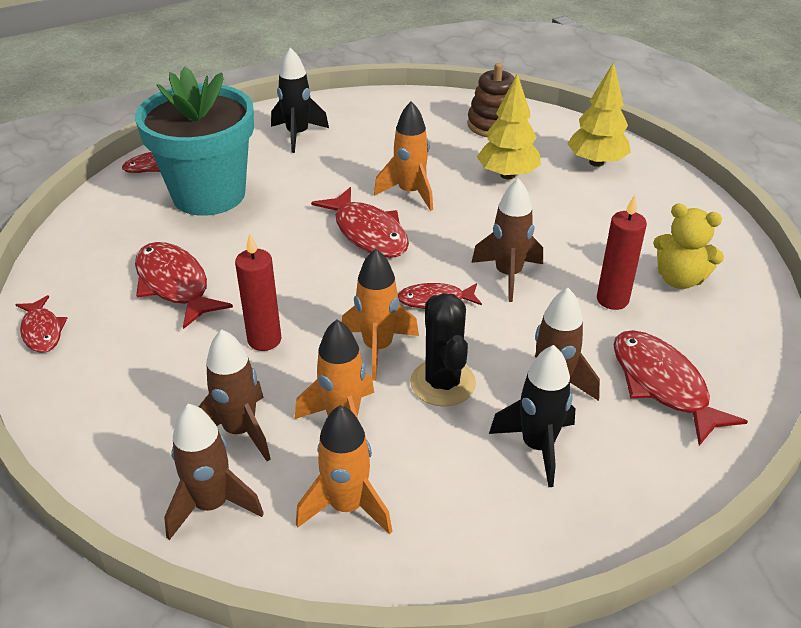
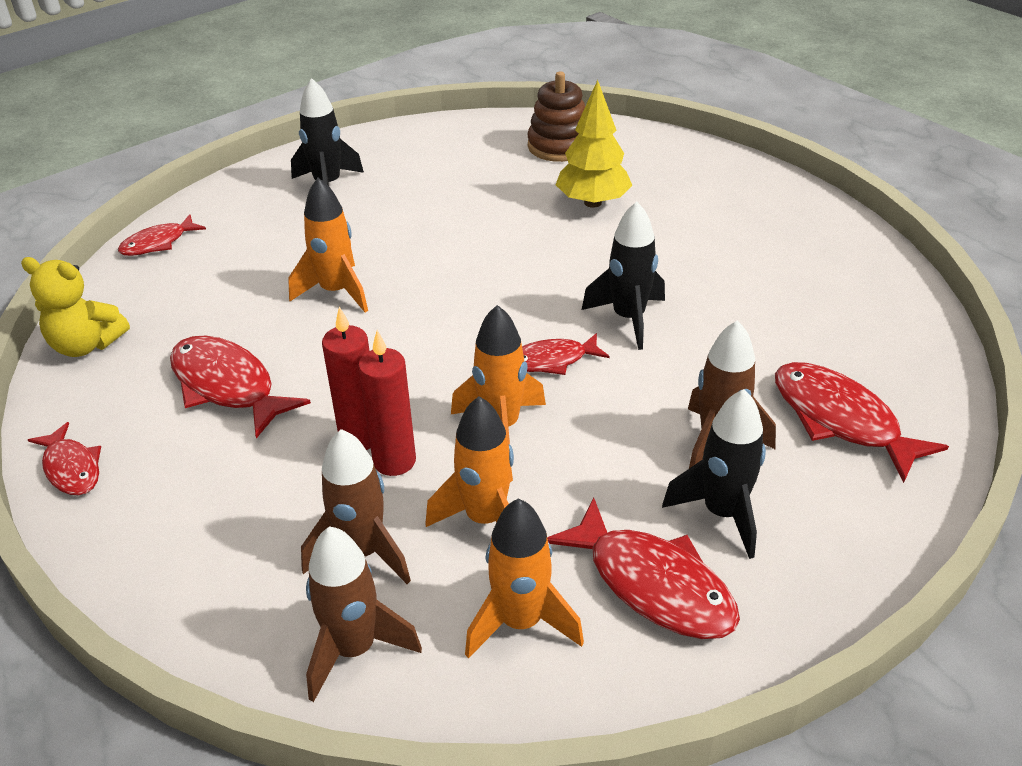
camera: 10 degrees left, 0 degrees up
turquoise flower pot [135,67,254,216] -> none
red fish [311,187,409,258] -> red fish moved to [547,498,740,639]
orange rocket [374,101,433,211] -> orange rocket moved to [288,178,368,312]
black cactus [410,293,476,407] -> none
brown rocket [471,178,543,302] -> black rocket [582,201,665,350]
yellow tree [567,62,631,167] -> none
red candle [597,195,647,310] -> red candle moved to [358,330,416,476]
yellow teddy bear [653,204,724,289] -> yellow teddy bear moved to [21,257,130,357]

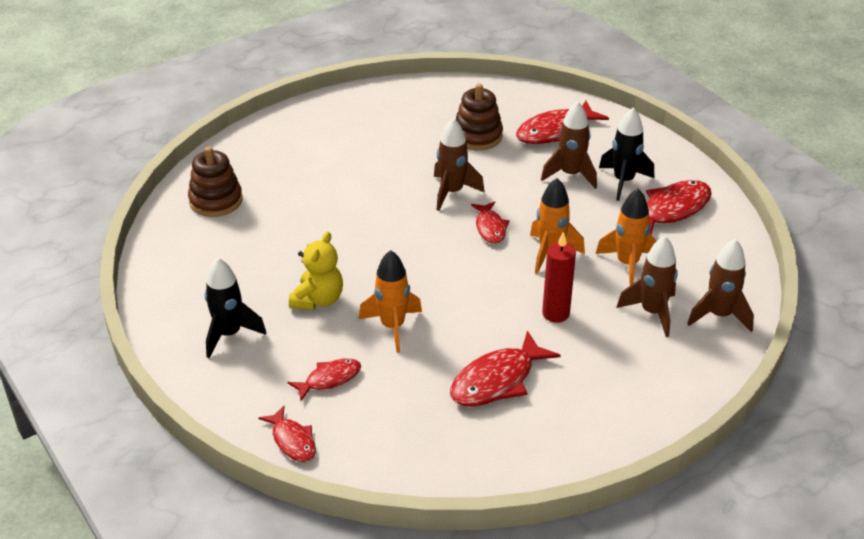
camera: 85 degrees left, 0 degrees up
yellow teddy bear [21,257,130,357] -> yellow teddy bear moved to [289,231,343,310]
red fish [28,422,101,495] -> red fish moved to [288,358,361,401]
red candle [358,330,416,476] -> none
orange rocket [465,498,584,659] -> none
yellow tree [556,80,632,208] -> none
black rocket [582,201,665,350] -> brown rocket [434,118,485,211]
none -> brown stacking toy [456,83,503,150]

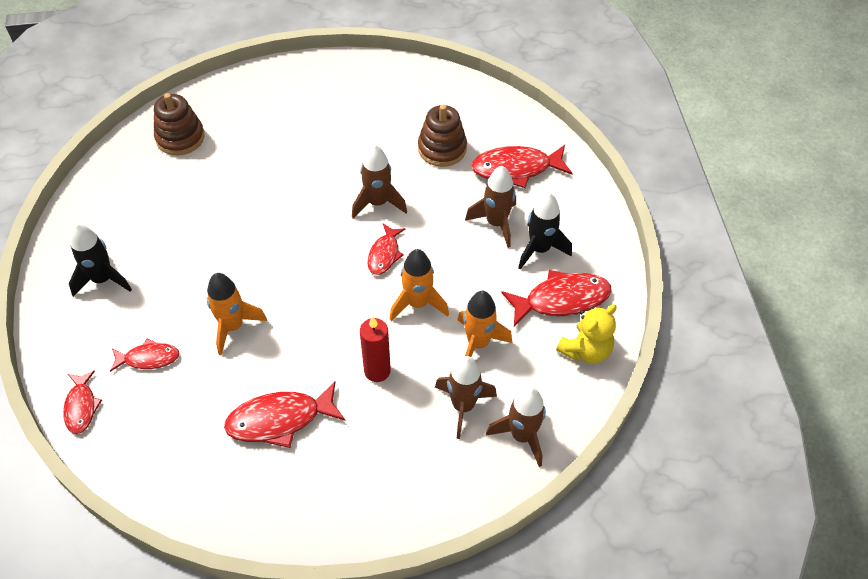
camera: 25 degrees right, 15 degrees up
yellow teddy bear [289,231,343,310] -> yellow teddy bear moved to [556,304,617,364]

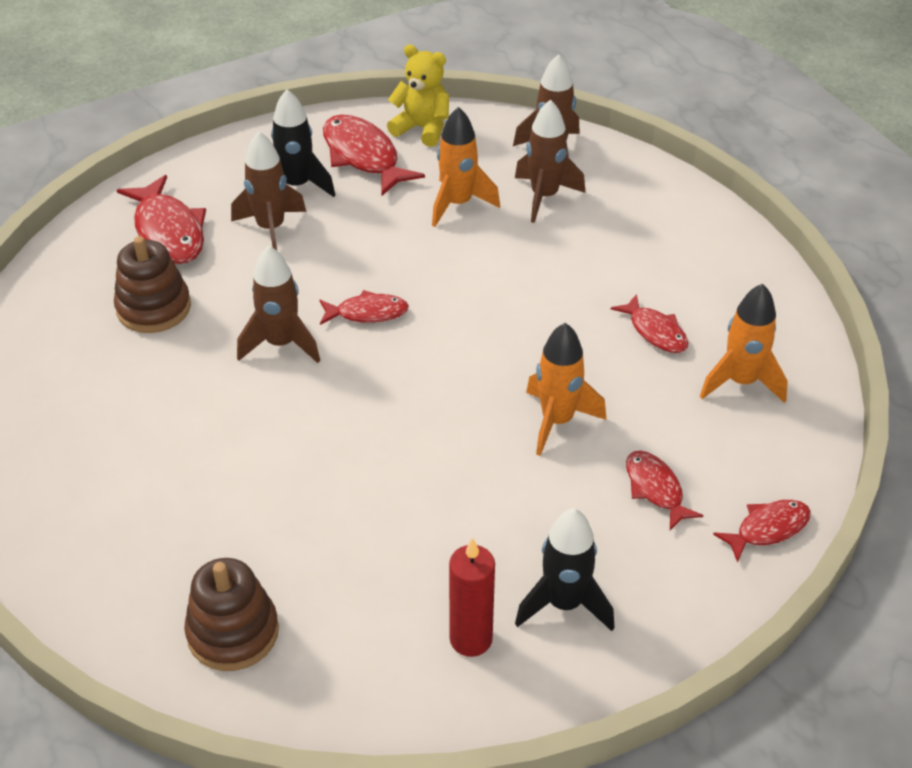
camera: 110 degrees left, 10 degrees down
red fish [224,381,346,448] -> red fish [611,294,688,353], size x0.60
red candle [360,316,391,382] -> red candle moved to [449,538,495,657]
orange rocket [390,249,449,321] -> orange rocket moved to [700,284,788,403]

